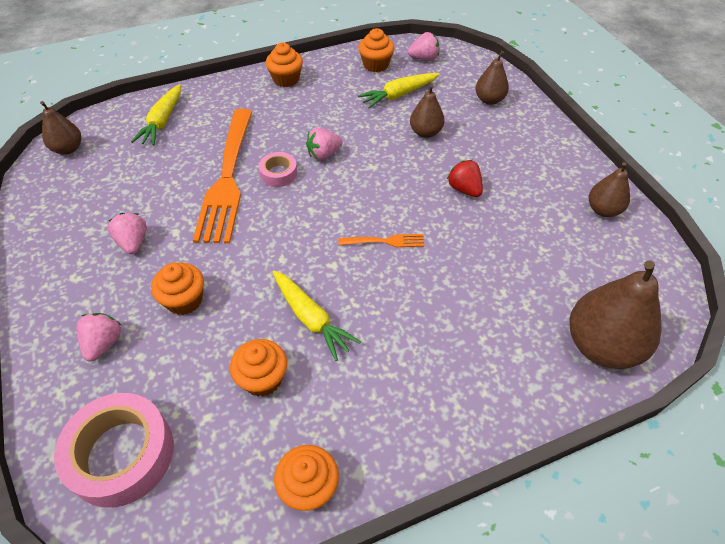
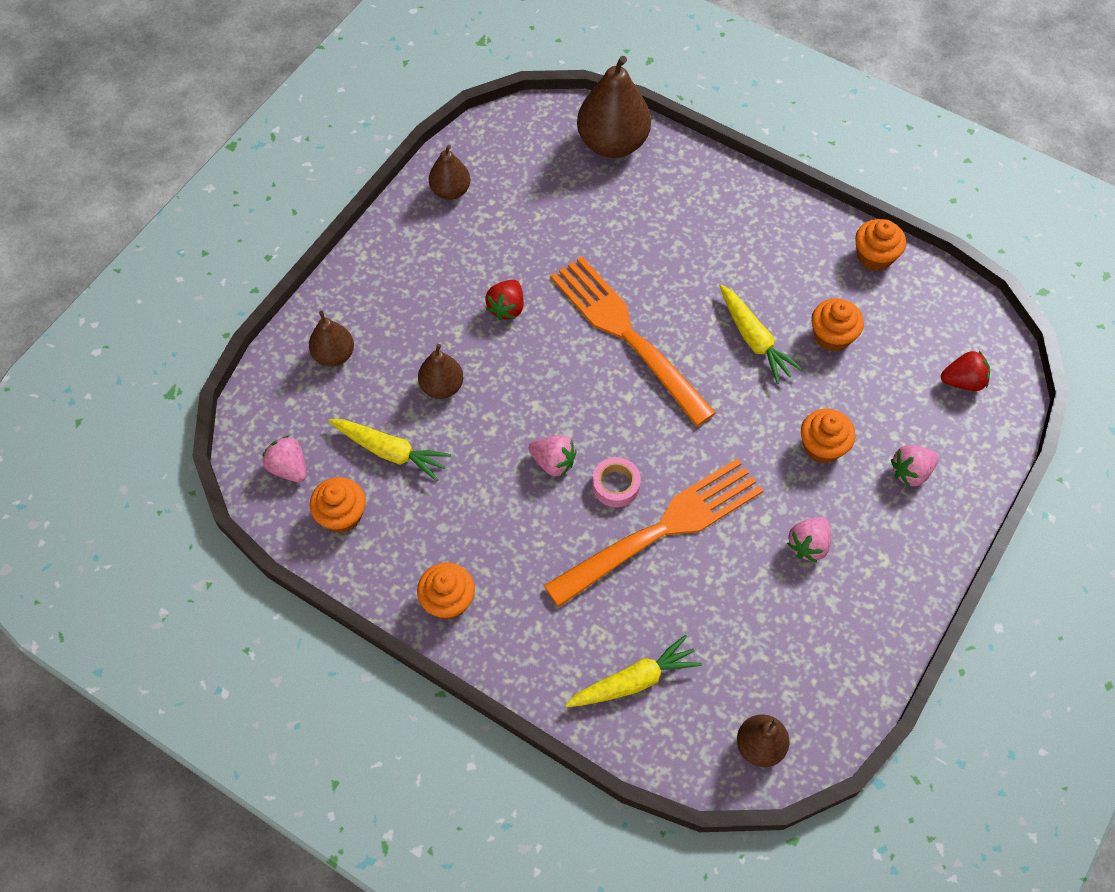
camera: 125 degrees left, 10 degrees up
pink tape [54,393,174,508] -> red strawberry [941,351,990,391]
yellow carrot [273,270,360,361] -> yellow carrot turned 135 degrees clockwise [720,284,803,384]
orange fork [338,234,425,247] -> orange fork [550,256,716,426], size x2.38

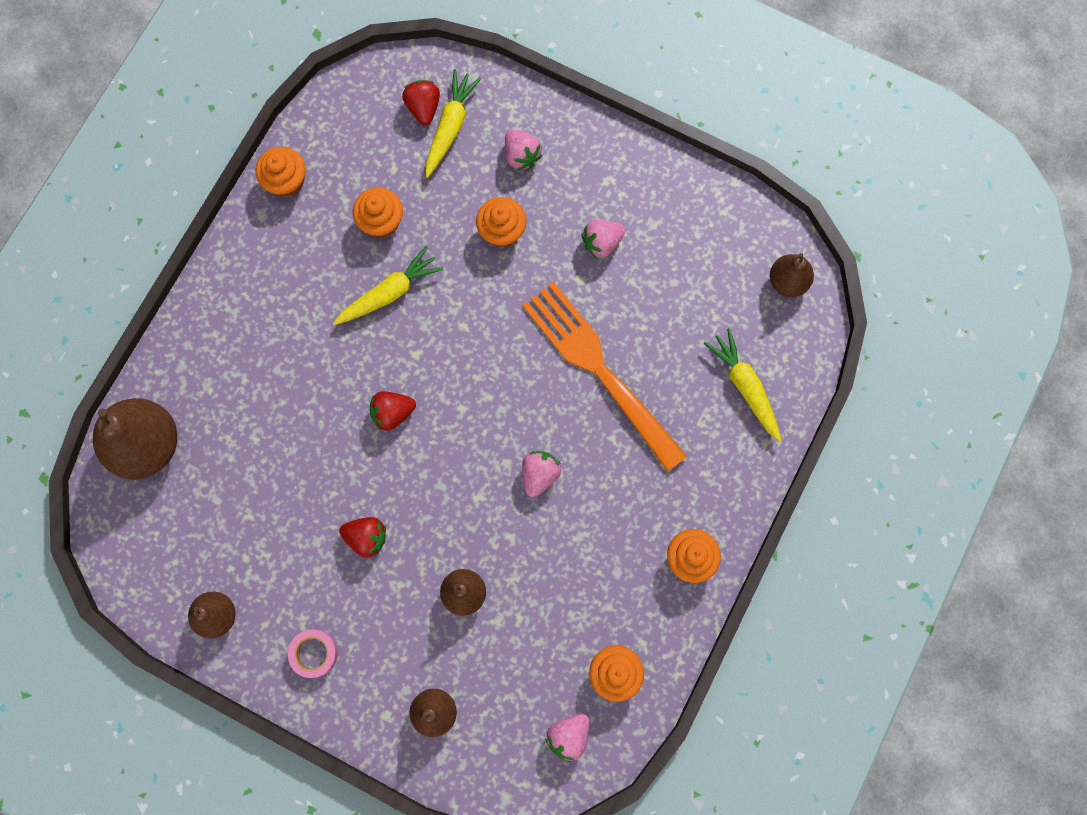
camera: 95 degrees left, 15 degrees up
yellow carrot [328,419,451,481] -> yellow carrot moved to [426,69,481,178]
orange fork [550,256,716,426] -> red strawberry [370,391,416,431]
pink tape [592,457,641,507] -> pink tape moved to [288,630,338,678]
pink strawberry [787,517,831,562] -> pink strawberry turned 120 degrees clockwise [581,220,625,259]

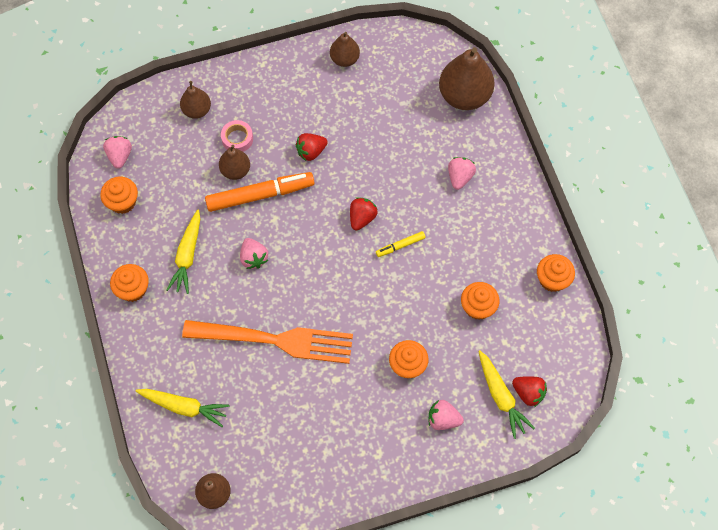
camera: 135 degrees right, 10 degrees down
pink tape [288,630,338,678] -> pink tape moved to [221,120,253,152]
yellow carrot [333,246,443,325] -> yellow carrot moved to [166,210,200,294]
pink strawberry [581,220,625,259] -> pink strawberry moved to [448,157,476,190]
none -> orange marker [205,172,315,212]
none -> yellow marker [376,231,426,257]

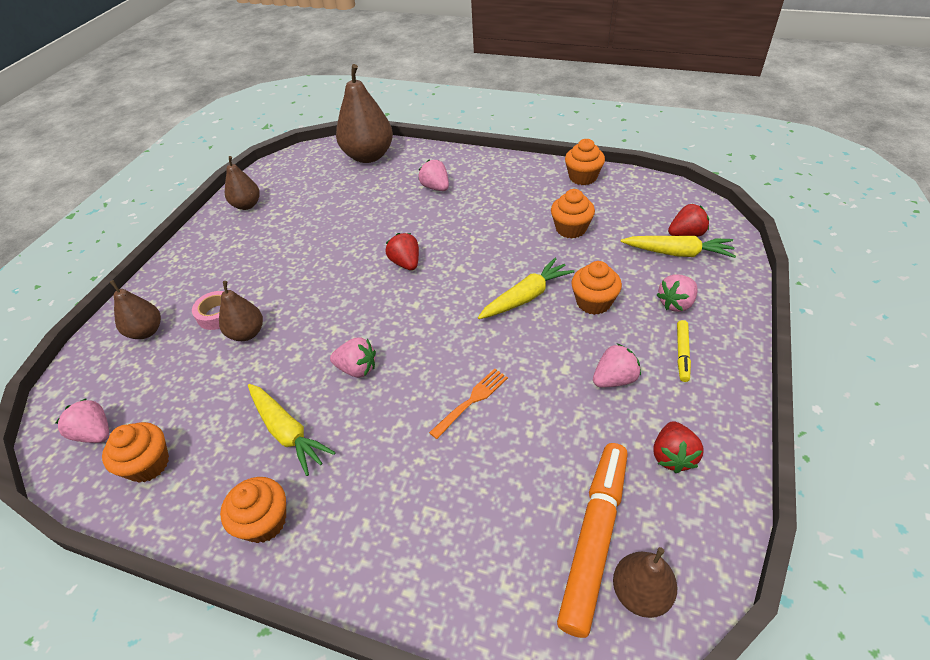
camera: 50 degrees left, 20 degrees down
yellow carrot [136,389,230,427] -> yellow carrot moved to [478,258,575,319]
orange fork [182,320,353,364] -> orange fork [429,369,508,439], size x0.42
orange marker [205,172,315,212] -> orange marker moved to [557,443,628,638]
red strawberry [296,133,328,161] -> red strawberry moved to [653,421,704,473]
yellow marker [376,231,426,257] -> yellow marker moved to [677,320,691,382]
none -> pink strawberry [593,343,641,387]

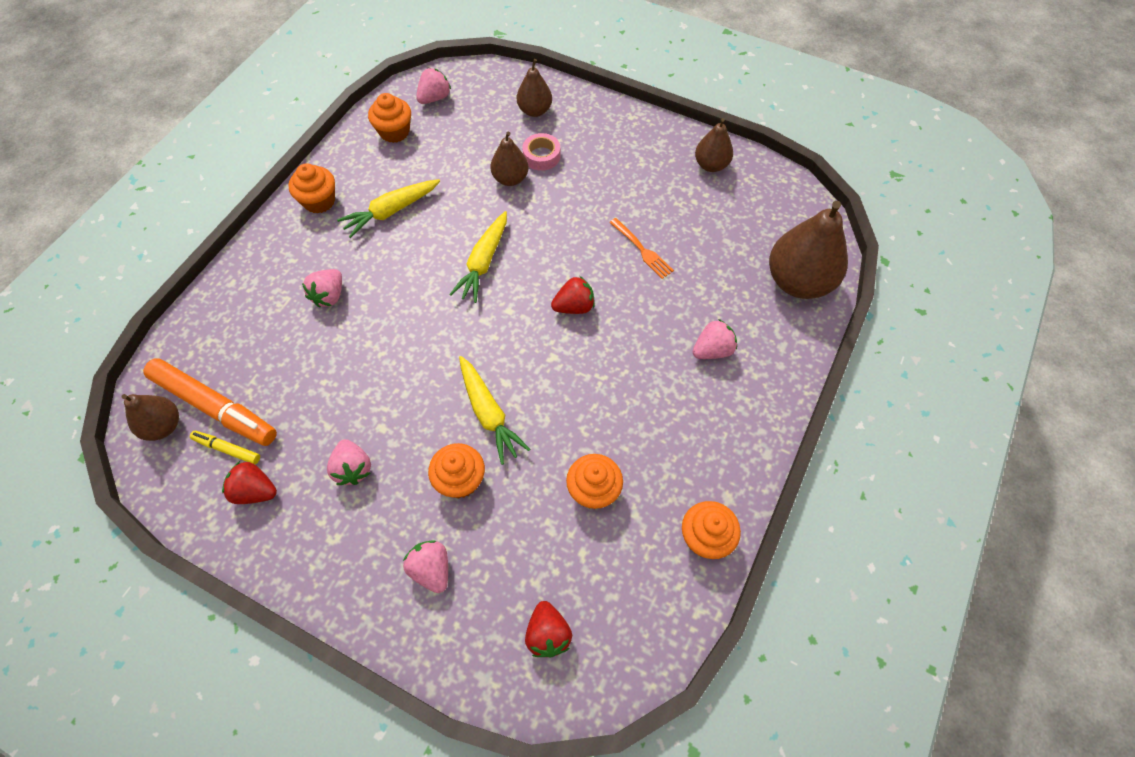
camera: 95 degrees right, 15 degrees up
pink strawberry [330,337,376,378] -> pink strawberry moved to [302,269,342,307]
orange fork [429,369,508,439] -> orange fork moved to [609,218,674,279]
yellow carrot [621,236,736,258] -> yellow carrot moved to [449,211,507,303]
yellow marker [677,320,691,382] -> yellow marker moved to [190,431,260,464]

